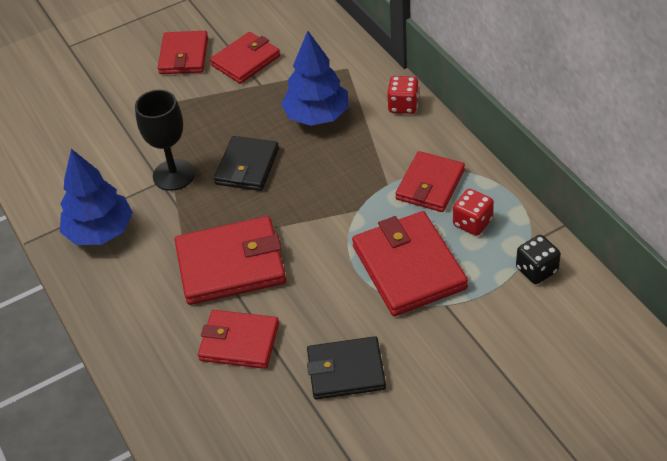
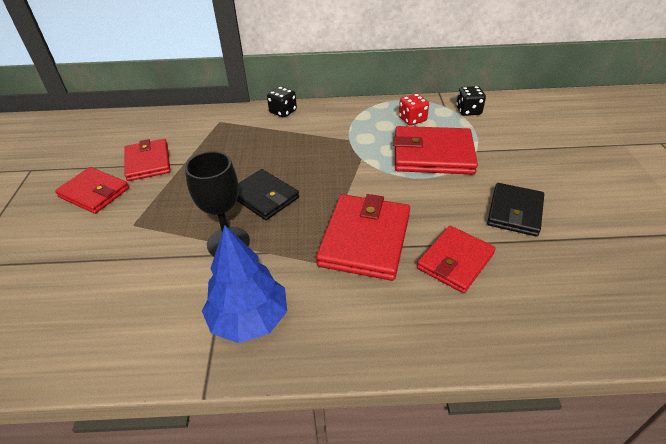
camera: 65 degrees left, 5 degrees down
blue tree [281,31,349,126] -> none
red dice [387,76,419,114] -> black dice [267,86,297,118]
red wallet [395,151,465,212] -> none

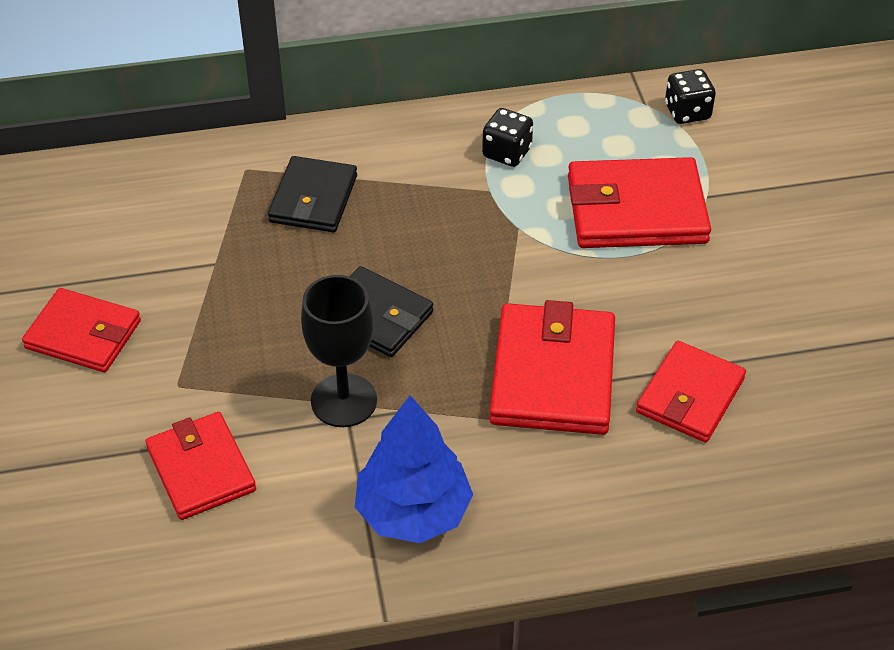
camera: 10 degrees left, 5 degrees up
red wallet [124,139,170,181] -> red wallet moved to [146,412,256,520]
black dice [267,86,297,118] -> black dice moved to [482,108,533,167]
red dice [399,93,429,126] -> none
black wallet [487,183,544,237] -> black wallet moved to [268,156,357,232]

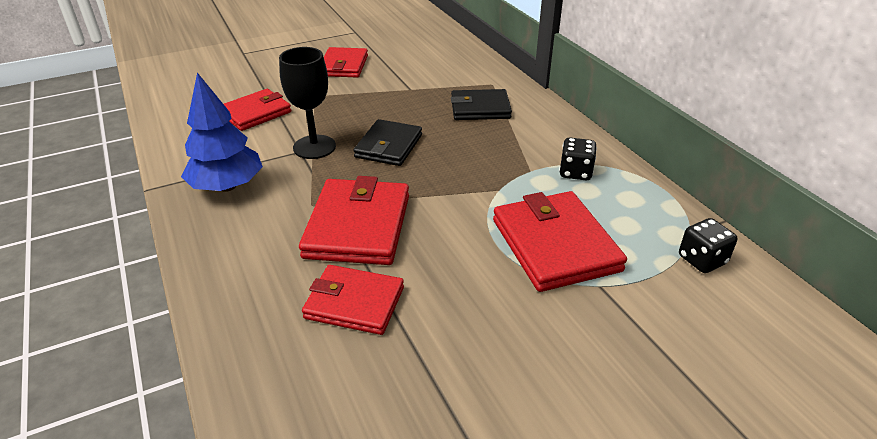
camera: 75 degrees right, 10 degrees down
red wallet [489,300,615,435] -> red wallet turned 75 degrees counterclockwise [299,176,409,265]

